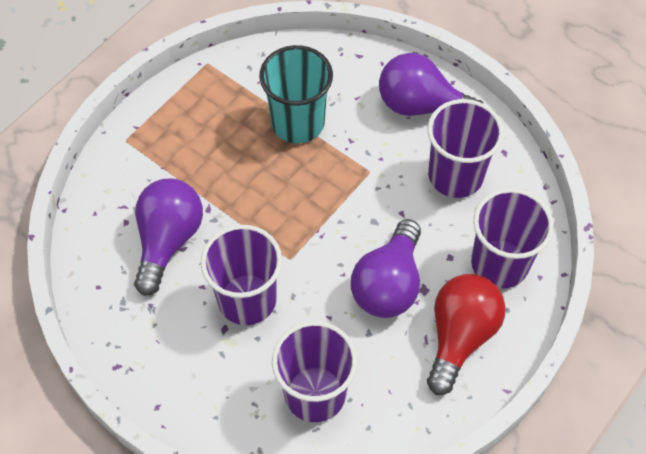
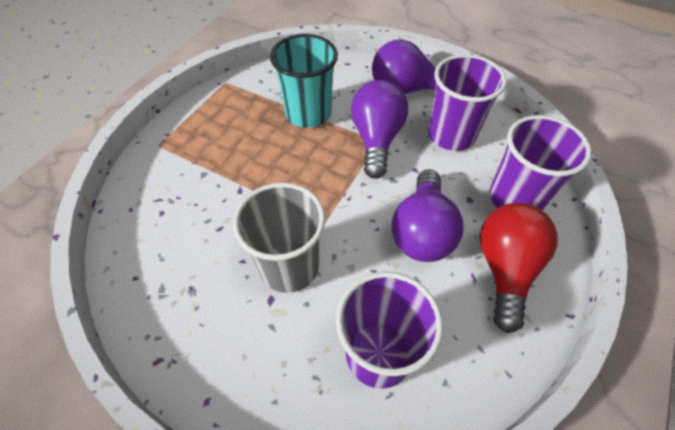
camera: 10 degrees left, 5 degrees down
purple light bulb [134,178,203,296] -> purple light bulb moved to [351,80,408,179]
purple cup [201,225,282,325] -> grey cup [233,182,325,293]

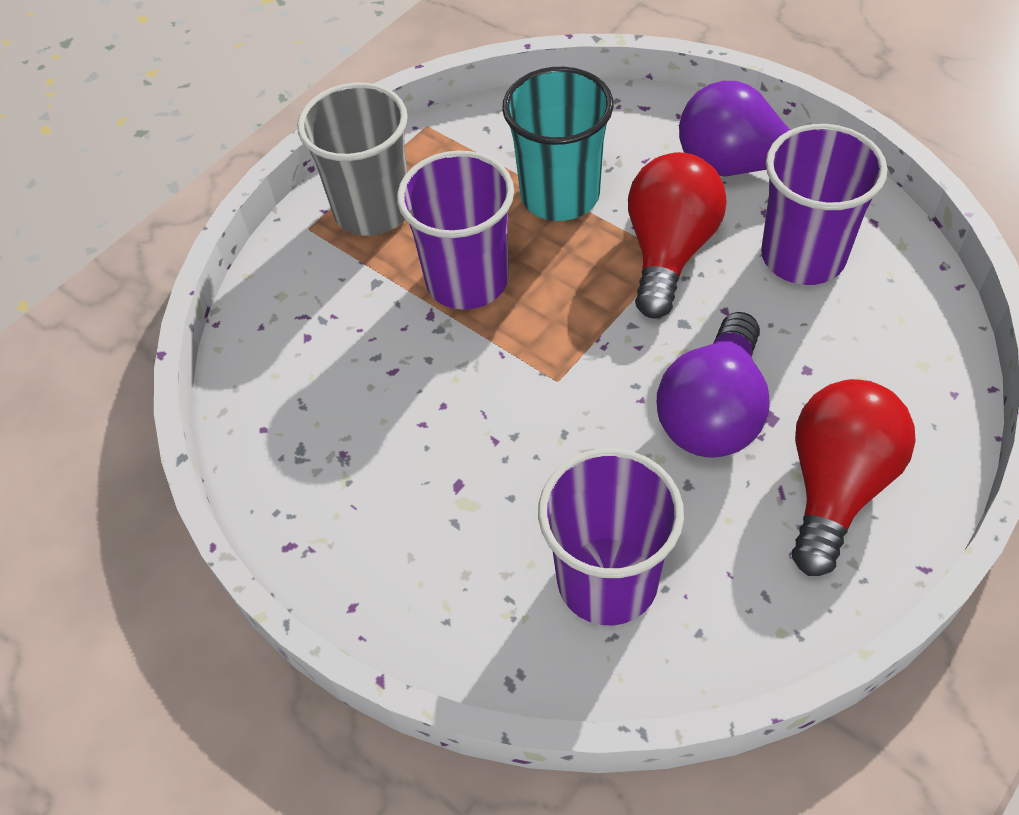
camera: 15 degrees right, 0 degrees up
grey cup [233,182,325,293] -> grey cup moved to [297,83,408,236]
purple light bulb [351,80,408,179] -> red light bulb [628,152,727,318]
purple cup [490,115,592,210] -> purple cup moved to [397,151,514,310]

